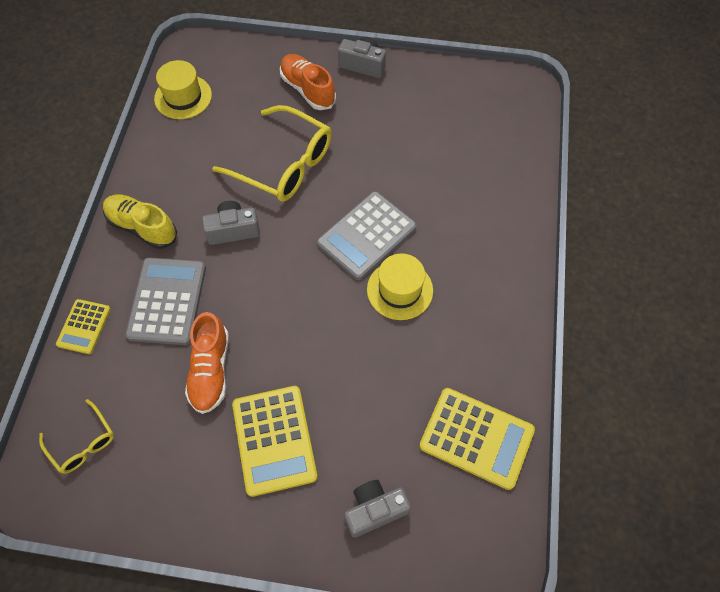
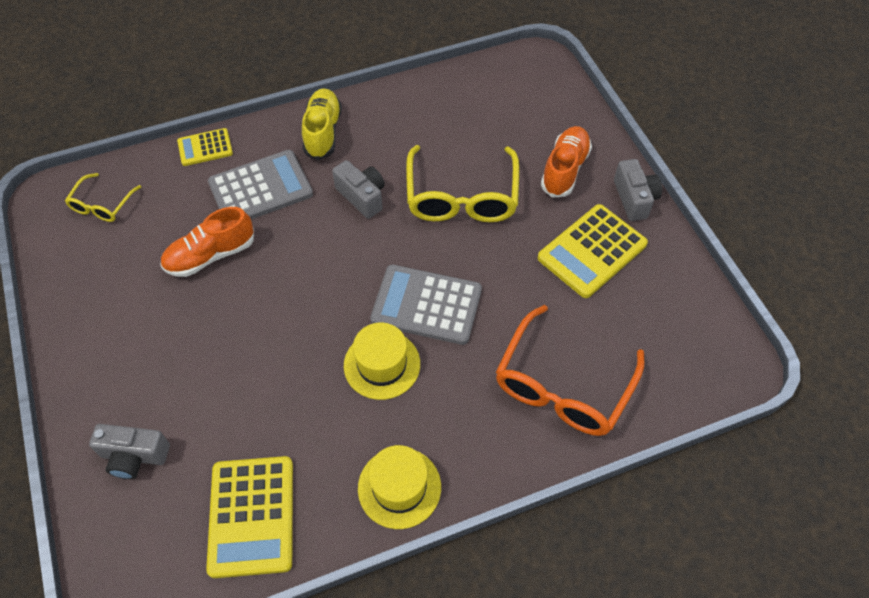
camera: 60 degrees right, 5 degrees down
yellow hat [154,60,212,119] -> yellow hat moved to [358,445,441,529]
yellow calculator [232,386,318,497] -> yellow calculator moved to [538,204,648,298]
grey camera [344,480,411,538] -> grey camera turned 150 degrees clockwise [89,424,170,479]
none -> orange glasses [496,305,645,436]

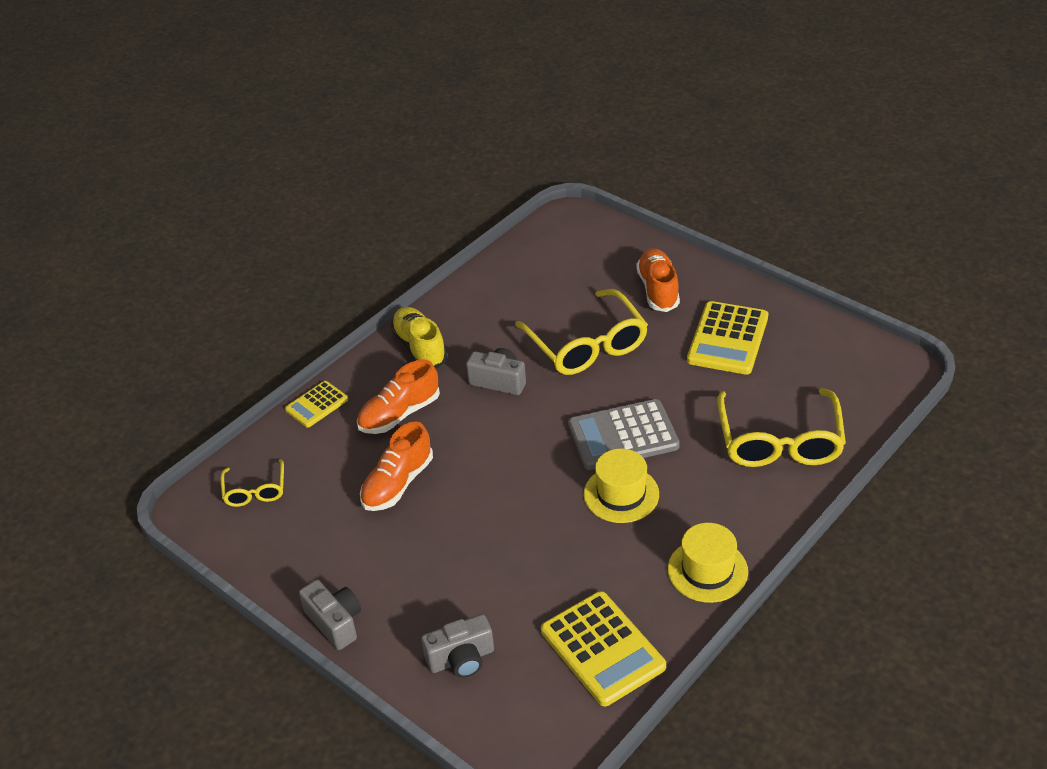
camera: 25 degrees left, 15 degrees down
grey calculator [208,150,313,219] -> orange shoe [357,359,440,434]
orange glasses [496,305,645,436] -> yellow glasses [717,388,846,467]
grey camera [614,159,662,221] -> grey camera moved to [299,580,361,650]

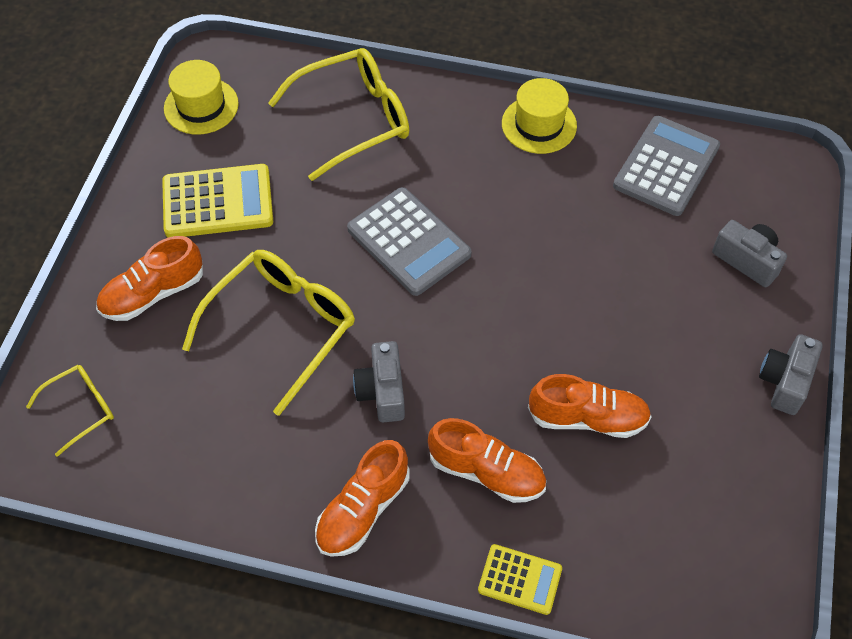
camera: 120 degrees left, 15 degrees up
yellow glasses [220,459,284,507] -> yellow glasses moved to [26,365,114,457]
yellow shoe [391,307,447,368] -> orange shoe [315,440,410,557]
yellow calculator [541,591,666,706] -> grey calculator [613,116,720,216]
yellow hat [584,449,659,523] -> yellow hat moved to [164,60,239,135]

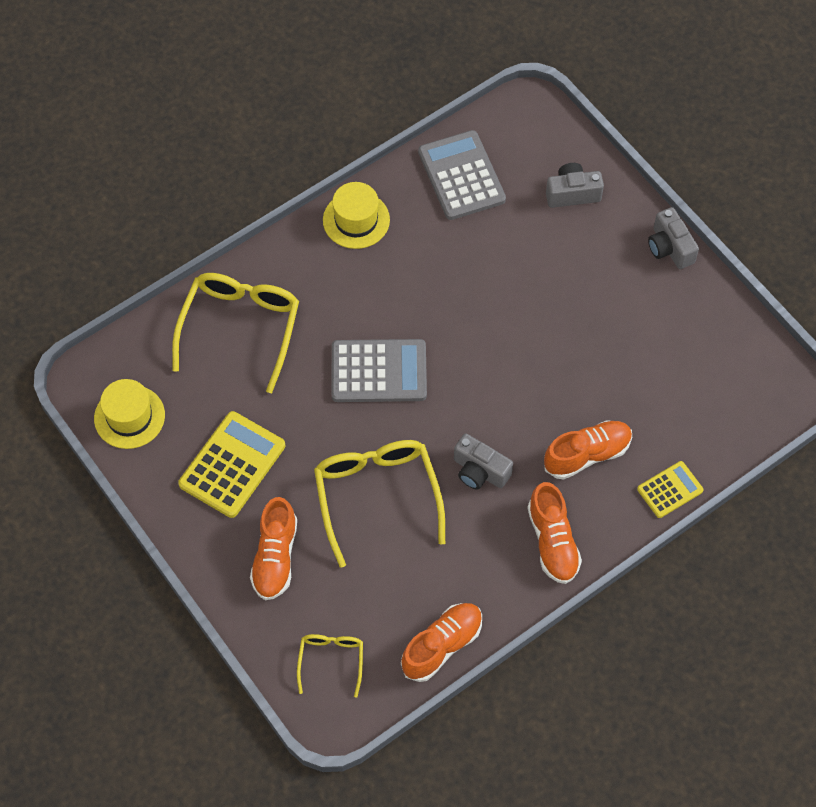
camera: 50 degrees left, 5 degrees up
orange shoe [528,374,652,438] -> orange shoe moved to [401,603,482,682]

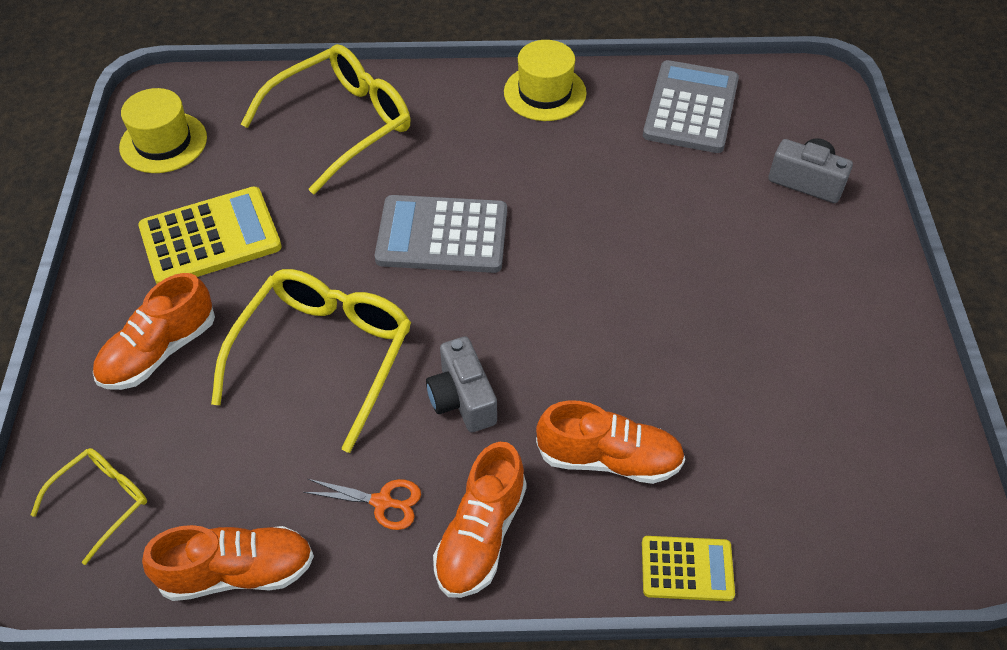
camera: 35 degrees right, 10 degrees down
grey calculator [332,339,427,402] -> grey calculator turned 150 degrees clockwise [375,195,507,273]
grey camera [648,207,699,269] -> none
none -> orange scissors [303,479,421,530]

